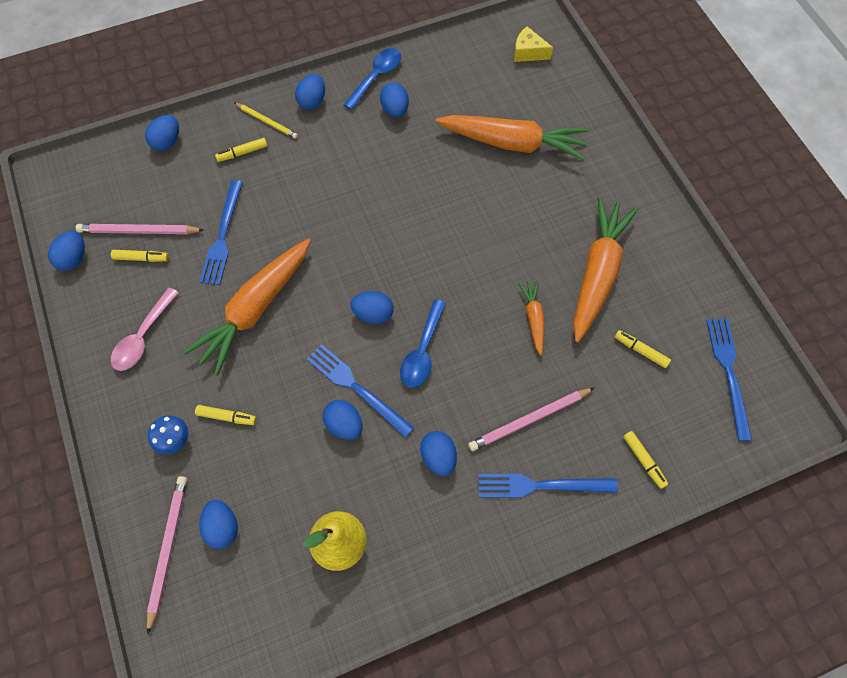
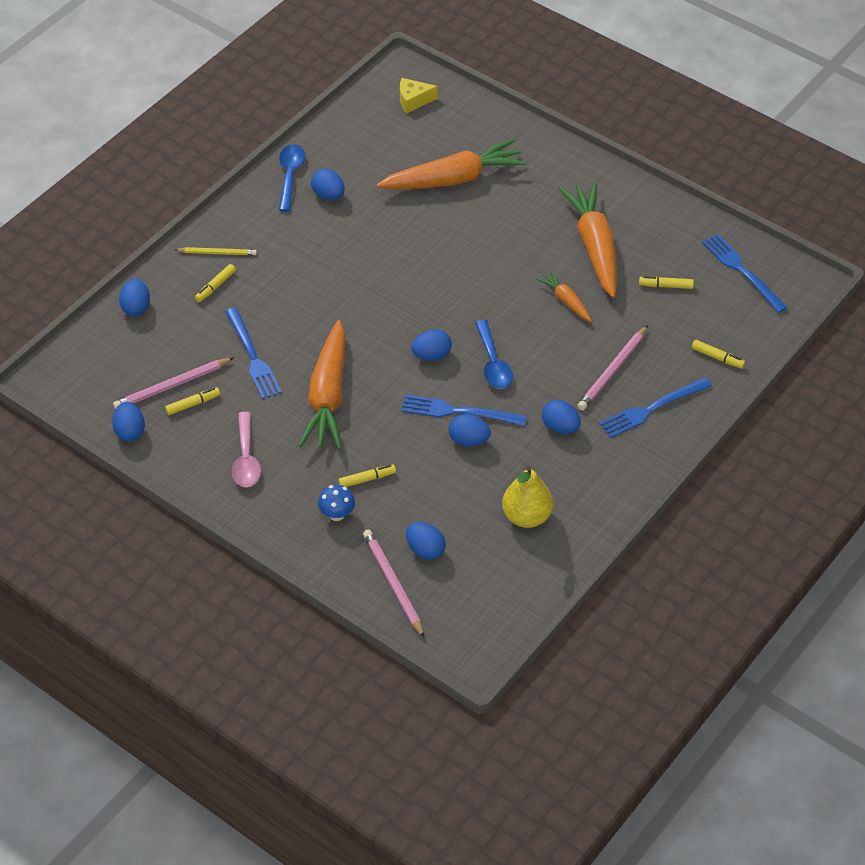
camera: 30 degrees left, 15 degrees down
blue egg [295,74,325,110] -> none

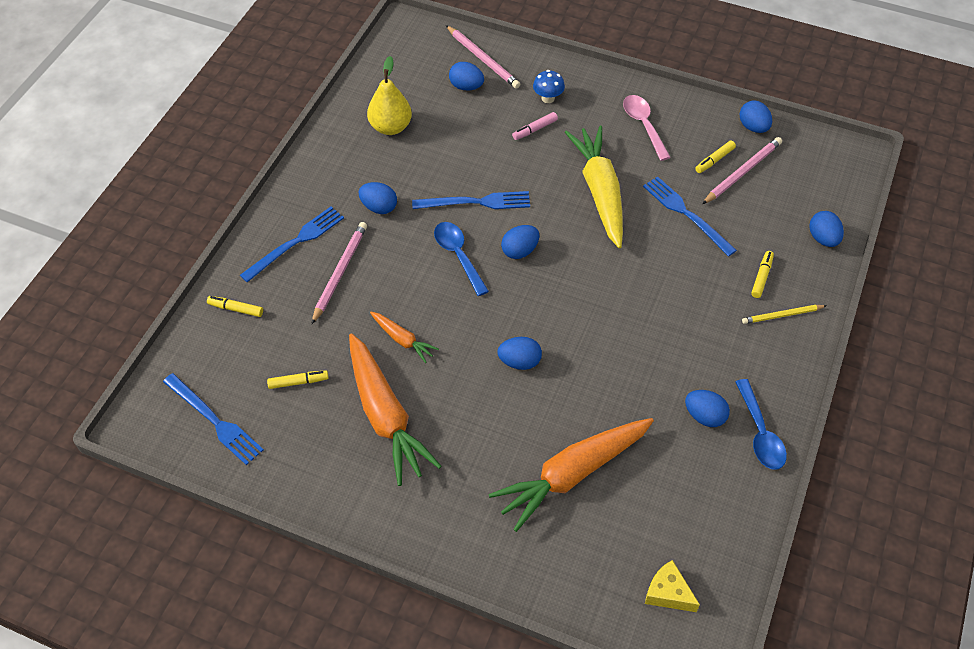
camera: 165 degrees right, 5 degrees up
orange carrot [298,320,345,449] -> yellow carrot [565,126,623,248]
yellow marker [338,465,396,487] -> pink marker [512,112,558,140]
yellow cheese [400,78,438,113] -> yellow cheese turned 120 degrees counterclockwise [645,560,700,612]
blue egg [448,414,491,447] -> blue egg moved to [497,337,542,370]

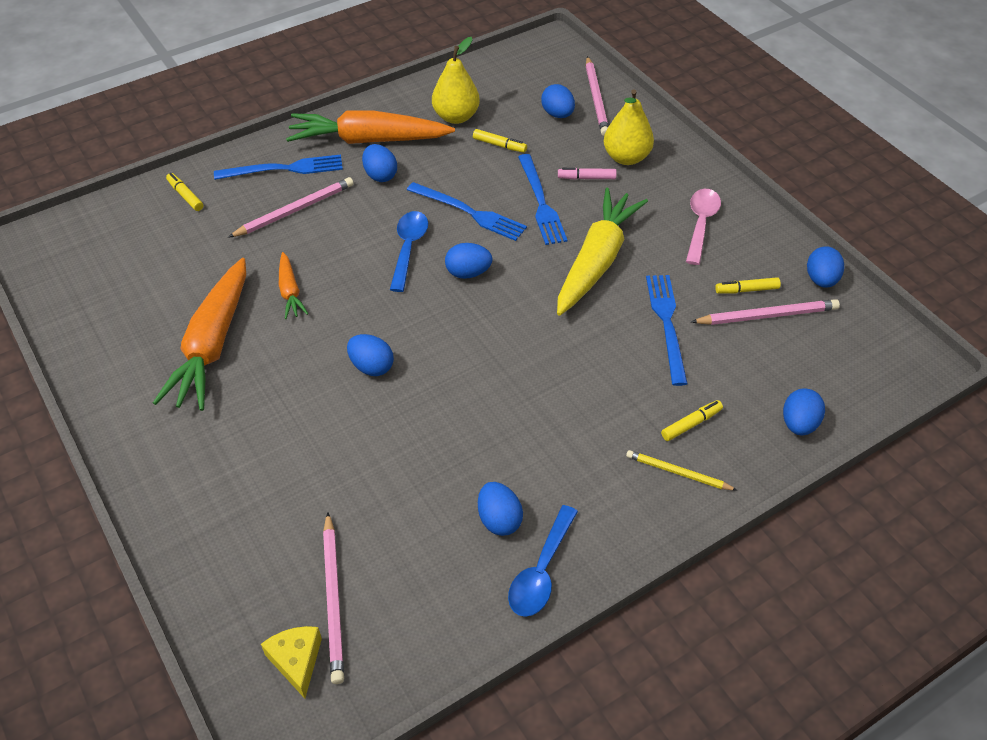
camera: 35 degrees right, 5 degrees down
blue fork [163,373,264,465] -> blue fork moved to [518,154,567,245]
yellow marker [267,370,329,389] -> yellow marker moved to [473,129,527,153]
orange carrot [489,418,654,532] -> orange carrot moved to [286,110,455,144]
blue mushroom [533,70,565,103] -> yellow pear [604,89,654,165]
none -> pink pencil [323,512,344,684]

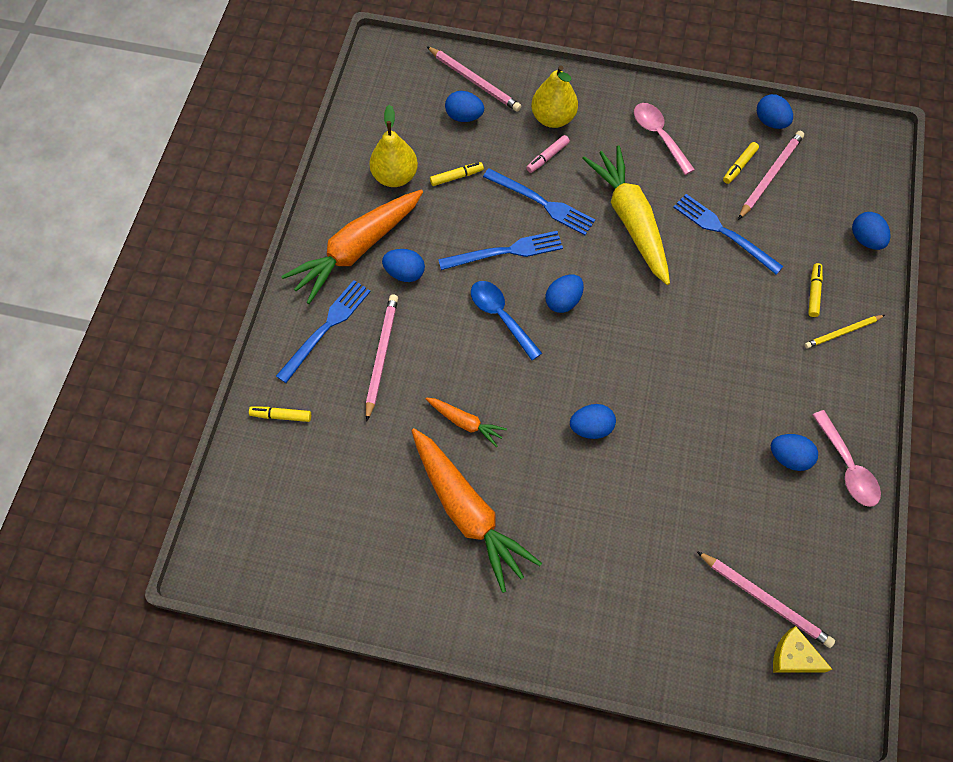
camera: 45 degrees left, 15 degrees up
blue spoon [508,505,578,617] -> pink spoon [813,410,881,507]

